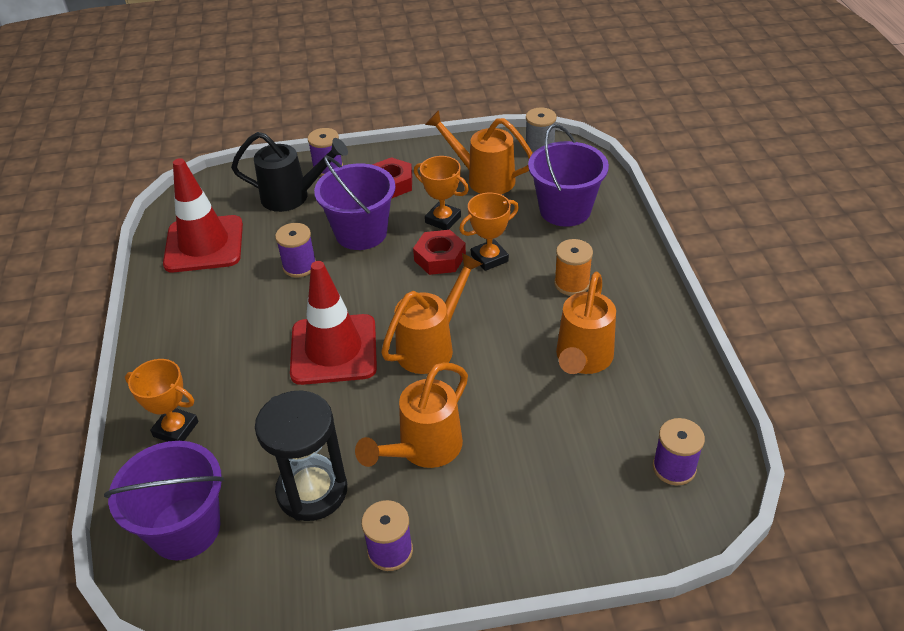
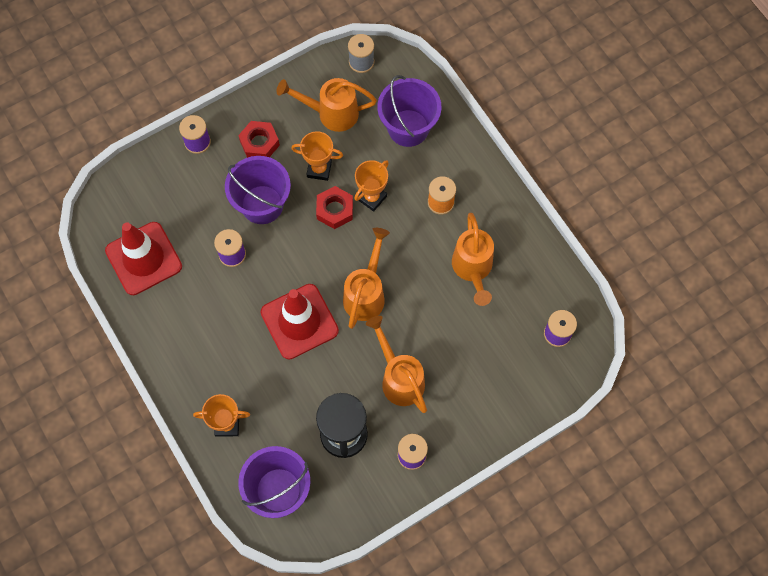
camera: 25 degrees left, 25 degrees up
black watering can [231,132,348,212] -> none
orange watering can [355,362,468,468] -> orange watering can turned 135 degrees clockwise [366,316,427,413]

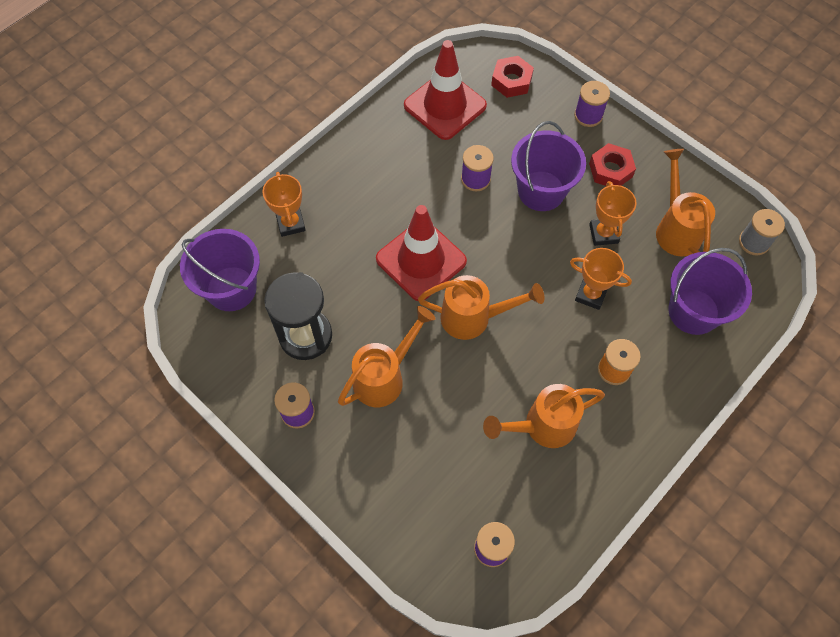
camera: 75 degrees right, 5 degrees down
red nut [316,186,353,229] -> red nut moved to [491,56,534,98]

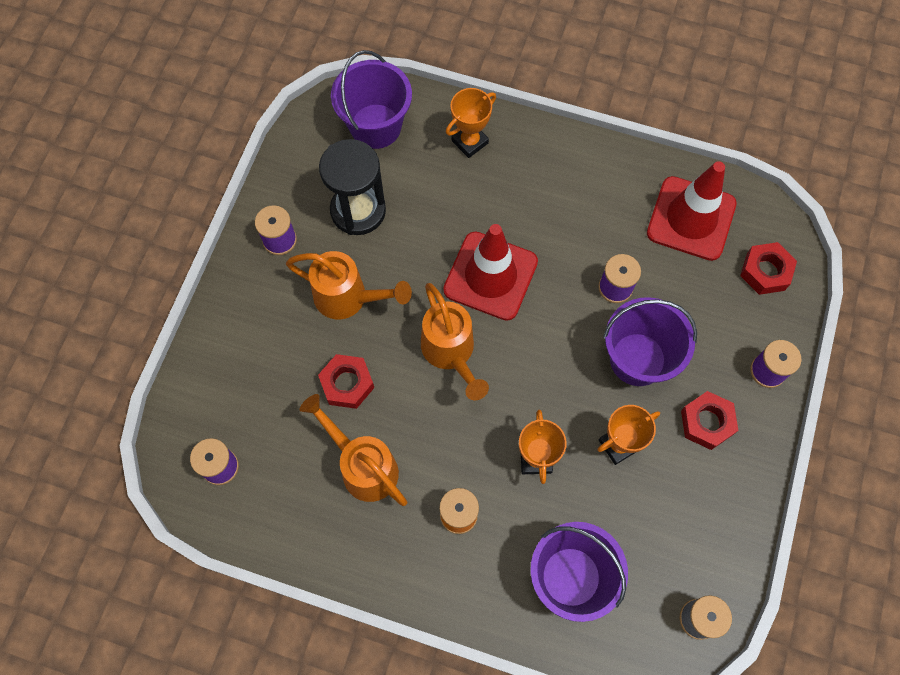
camera: 65 degrees right, 5 degrees up
orange watering can [656,149,715,256] -> none
none -> red nut [318,354,374,409]

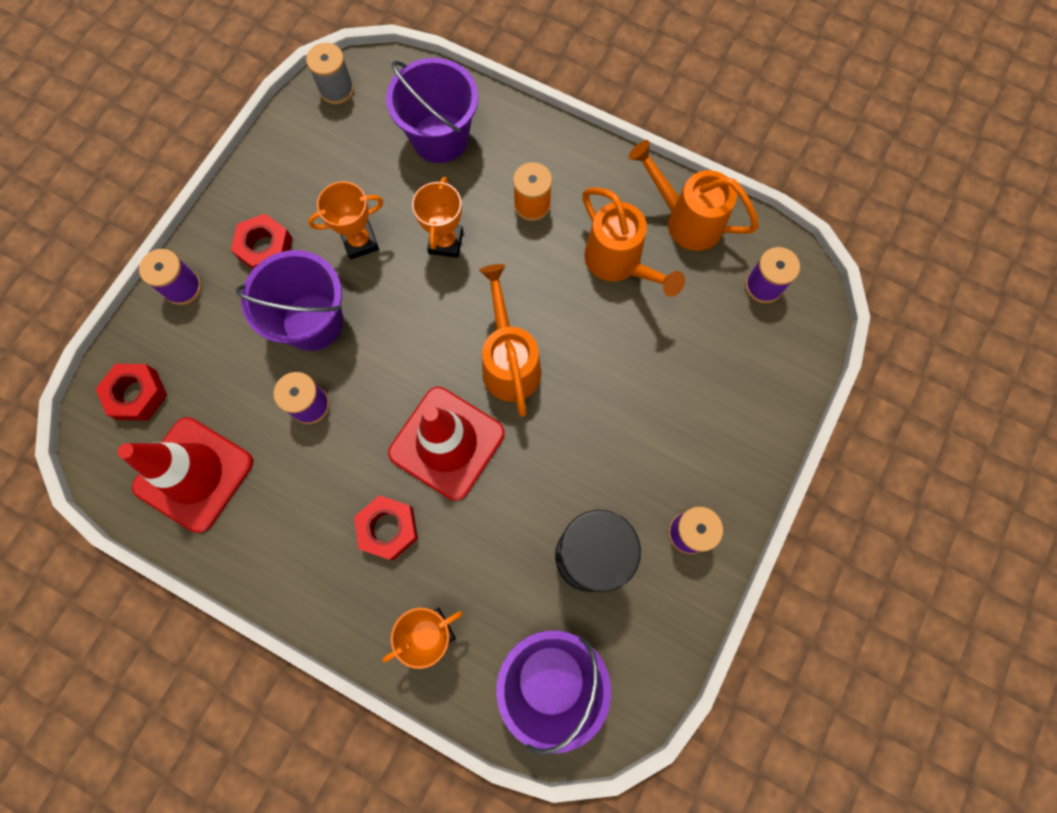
camera: 170 degrees left, 5 degrees up
orange watering can [286,251,412,319] -> orange watering can moved to [628,140,759,251]
red nut [318,354,374,409] -> red nut moved to [354,495,418,560]

